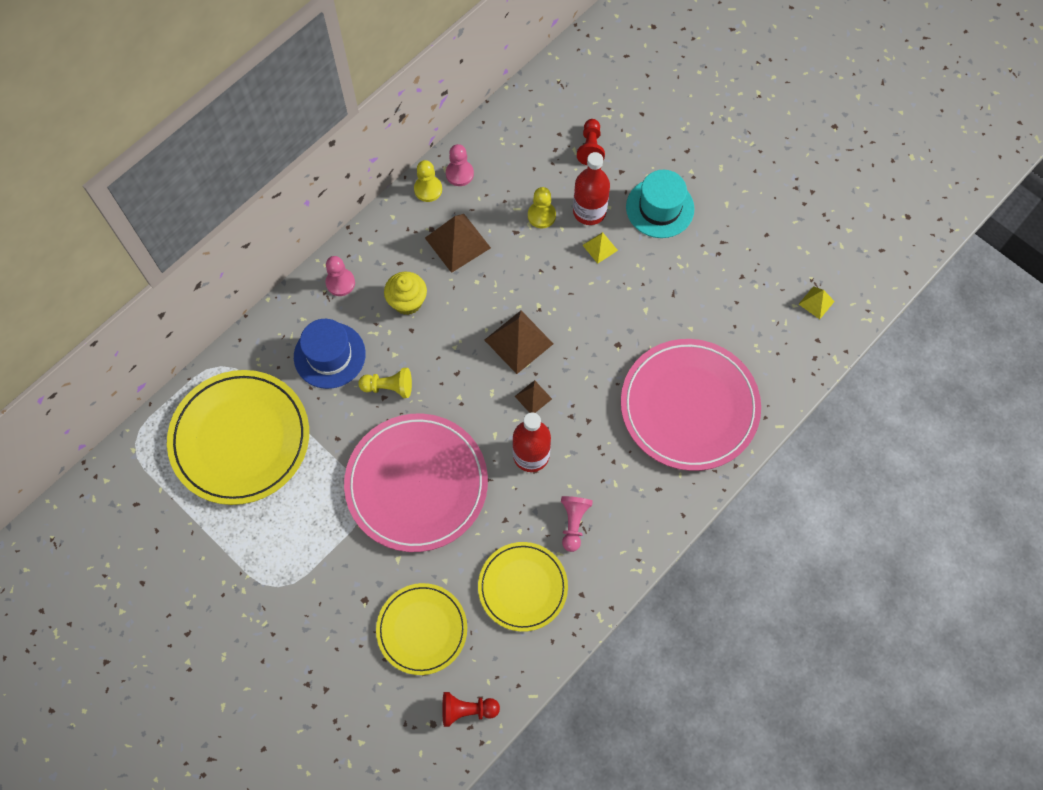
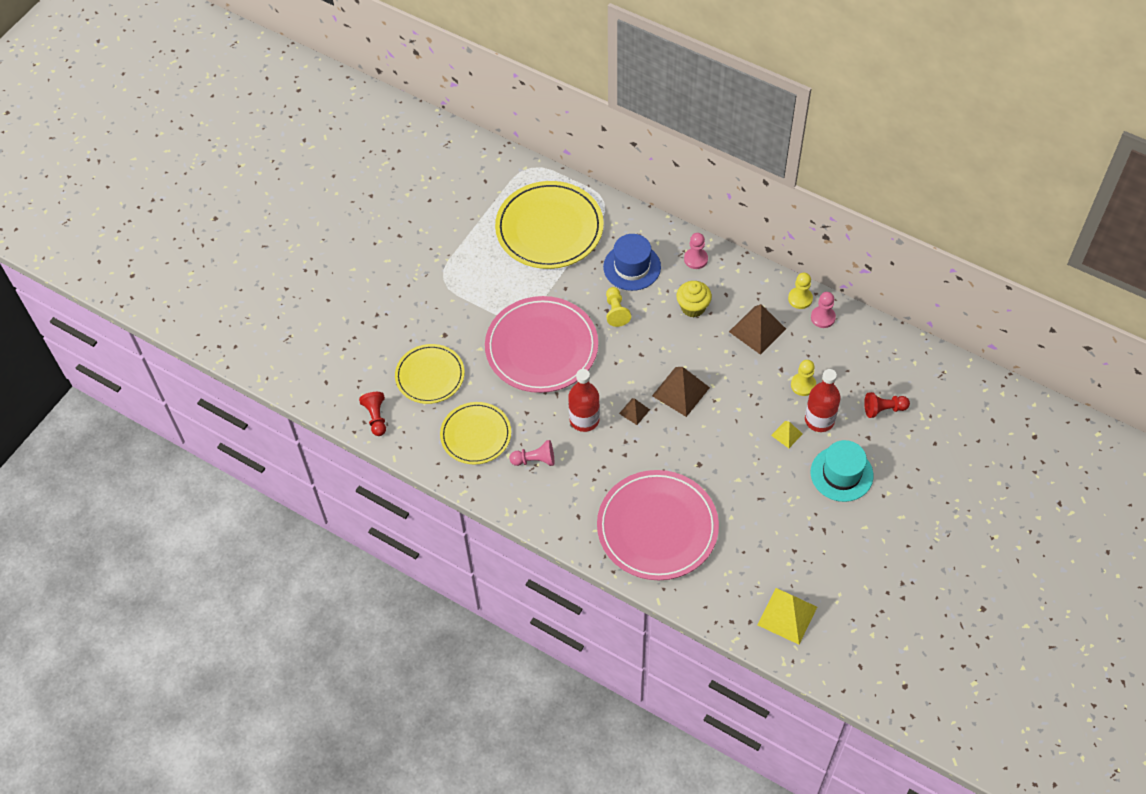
camera: 80 degrees right, 10 degrees down
yellow pyramid [799,286,835,319] -> yellow pyramid [758,588,817,645], size x1.87

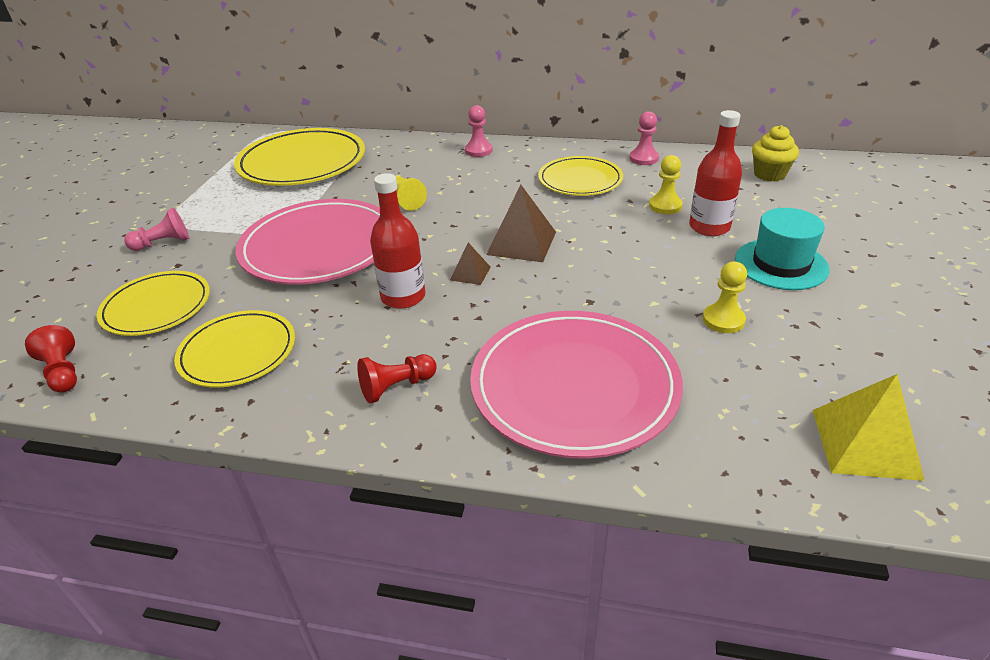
camera: 20 degrees left, 20 degrees down
pink pawn [510,440,554,466] -> pink pawn moved to [124,208,189,251]
blue hat [603,234,661,291] -> none
yellow cupcake [676,281,712,317] -> yellow cupcake moved to [752,125,799,182]
brown pyramid [729,304,786,355] -> yellow plate [538,156,623,196]
yellow pyramid [771,421,803,448] -> none
yellow pawn [788,273,813,309] -> yellow pawn moved to [703,262,747,333]
red pawn [864,392,910,418] -> red pawn moved to [357,354,437,403]

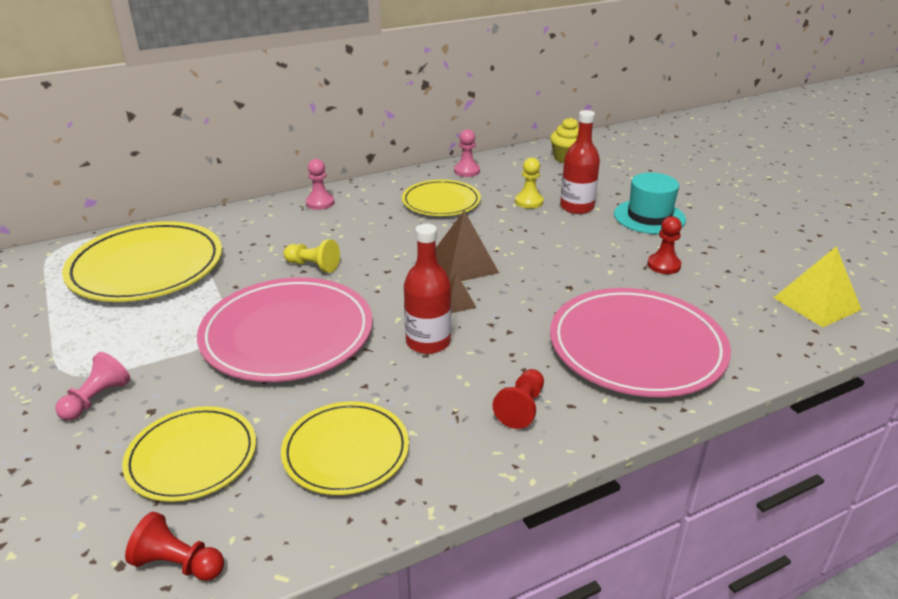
camera: 40 degrees left, 5 degrees down
yellow pawn [703,262,747,333] -> red pawn [647,216,682,274]

